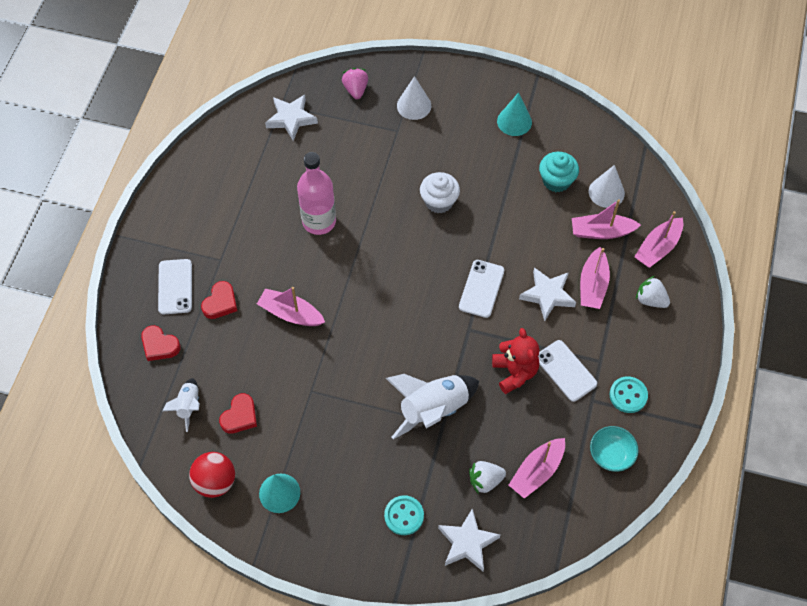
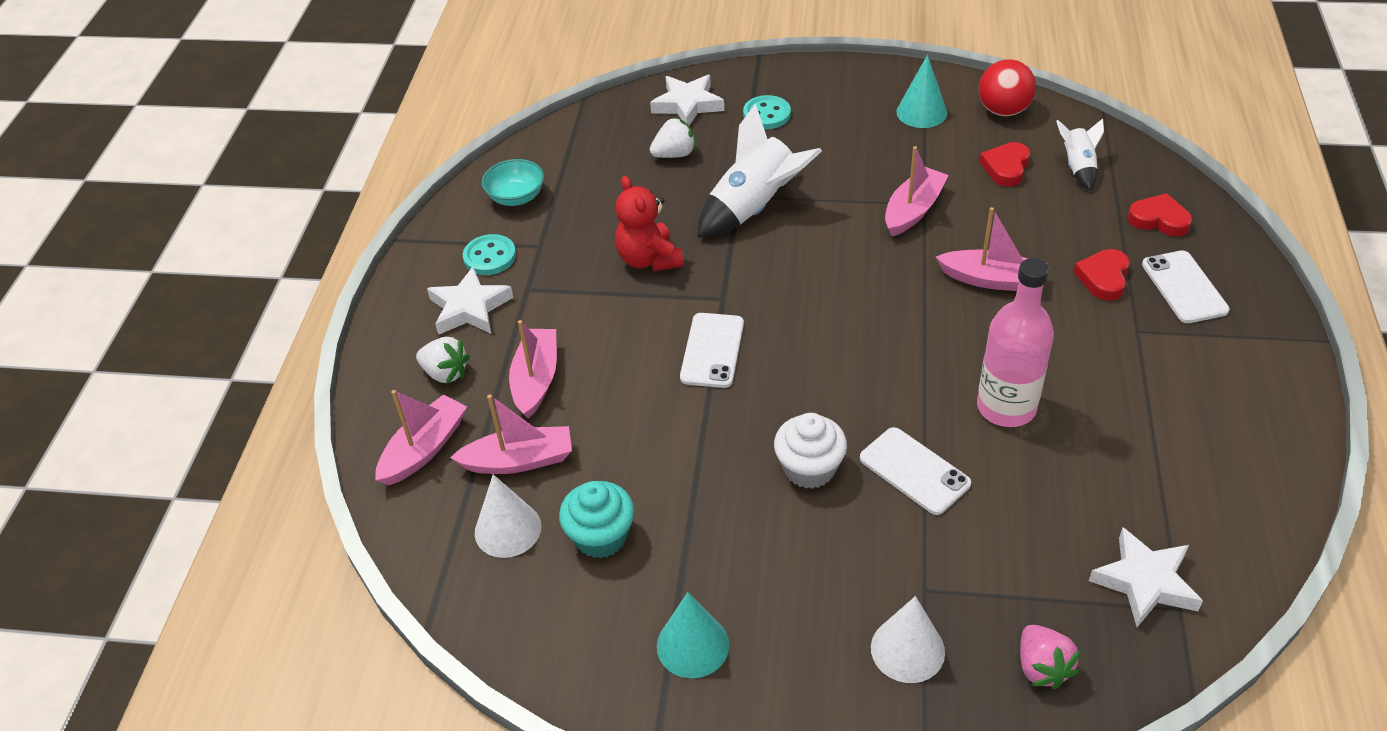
camera: 175 degrees right, 15 degrees down
pink boat [509,438,565,499] -> pink boat moved to [885,146,948,236]
white star [519,267,576,321] -> white star moved to [427,267,513,335]
white phone [538,340,597,402] -> white phone moved to [860,427,971,515]

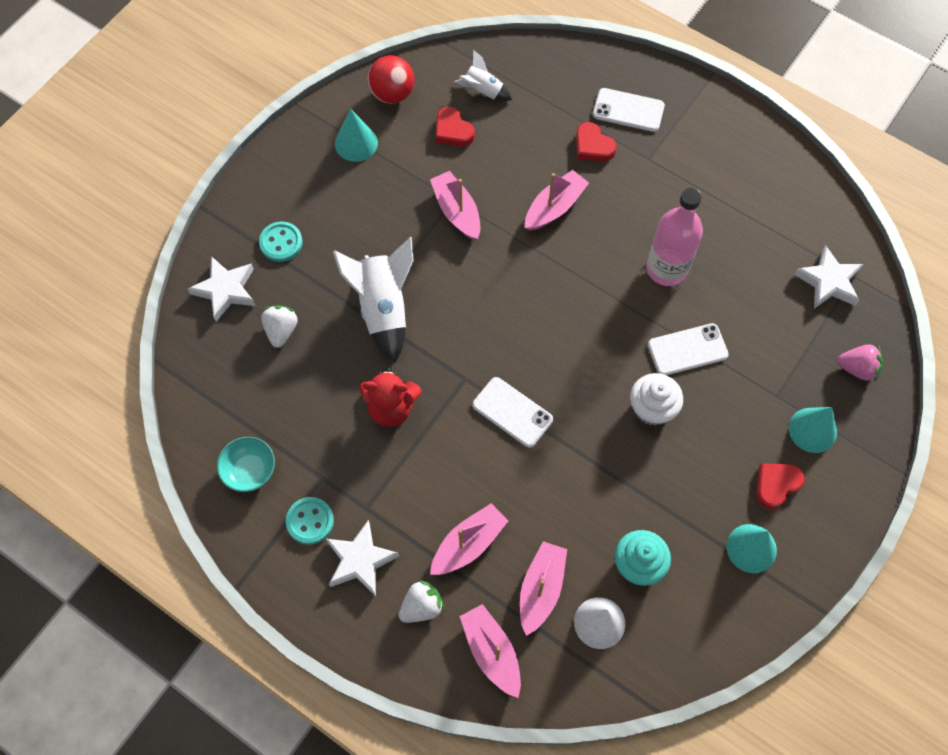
camera: 65 degrees left, 20 degrees up
pink boat [509,320,557,419] -> pink boat turned 105 degrees clockwise [430,503,508,575]
white cone [871,596,945,683] -> turquoise cone [789,407,837,453]
red heart [1128,193,1192,237] -> red heart moved to [756,463,805,509]

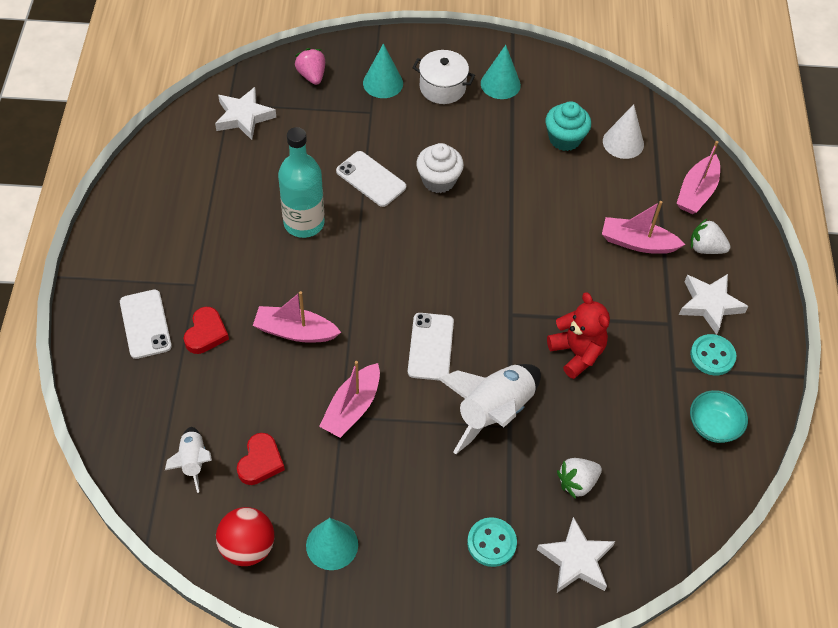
camera: 125 degrees left, 10 degrees down
white phone [473,377,553,447] -> white phone moved to [408,313,454,381]
pink boat [520,541,567,636] -> none
pink bottle [646,188,703,286] -> turquoise bottle [278,127,325,238]
red heart [756,463,805,509] -> white pot [413,50,475,104]

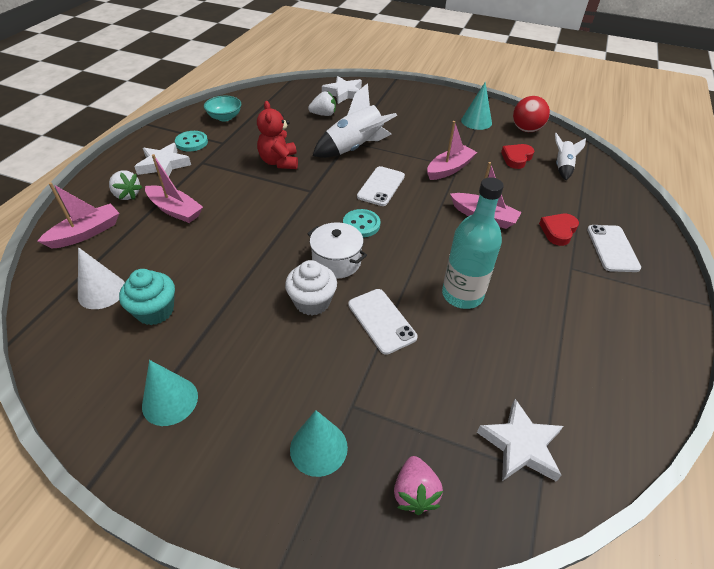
camera: 160 degrees left, 10 degrees down
white pot [413,50,475,104] -> white pot moved to [307,223,367,278]
turquoise button [467,517,517,567] -> turquoise button moved to [343,209,380,237]

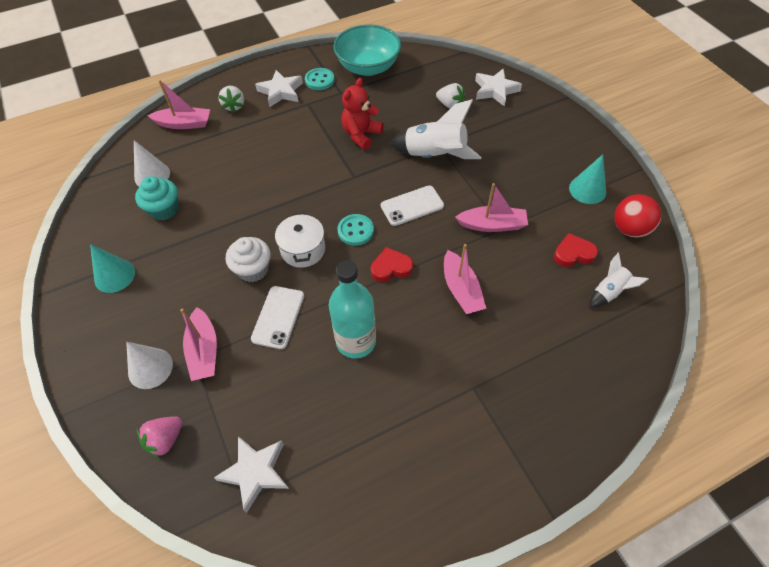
camera: 45 degrees right, 10 degrees up
pink boat [145,154,203,223] -> pink boat moved to [180,307,217,381]
turquoise bowl [204,96,241,122] -> turquoise bowl [333,25,401,76], size x1.83
turquoise cone [290,410,348,477] -> white cone [126,342,173,389]
red heart [539,214,579,246] -> red heart moved to [371,247,413,282]
white phone [587,225,641,272] -> none

